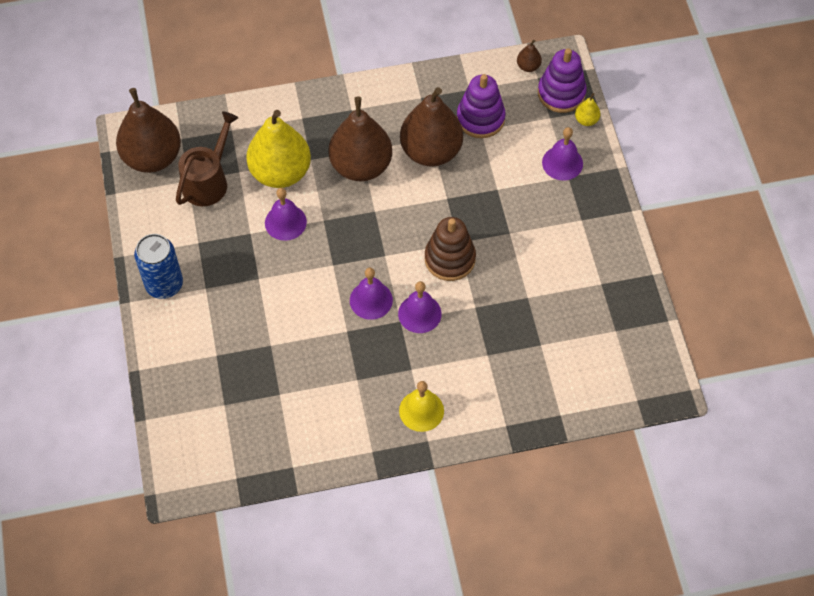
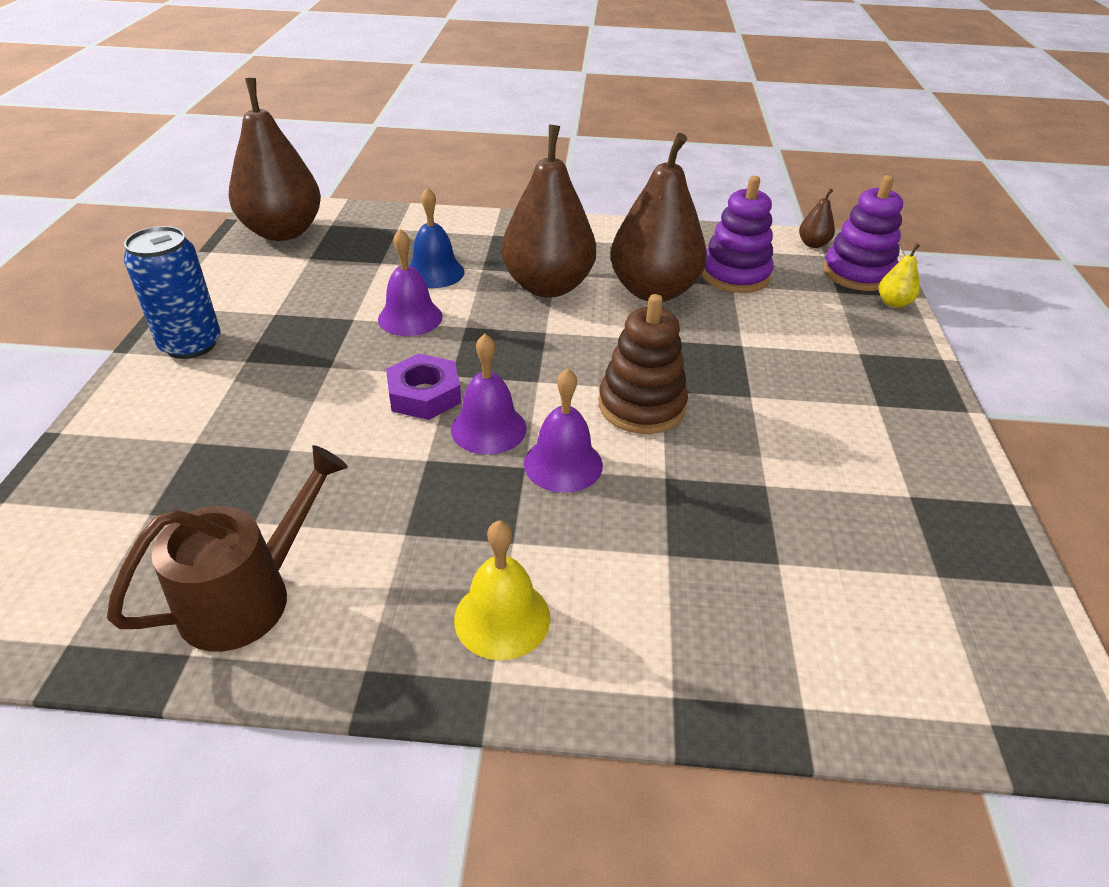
camera: 15 degrees right, 20 degrees down
brown watering can [176,111,238,206] -> brown watering can moved to [107,445,348,652]
yellow pear [246,110,311,188] -> blue bell [409,187,464,288]
purple bell [542,127,583,181] -> none
none -> purple nut [386,354,461,420]

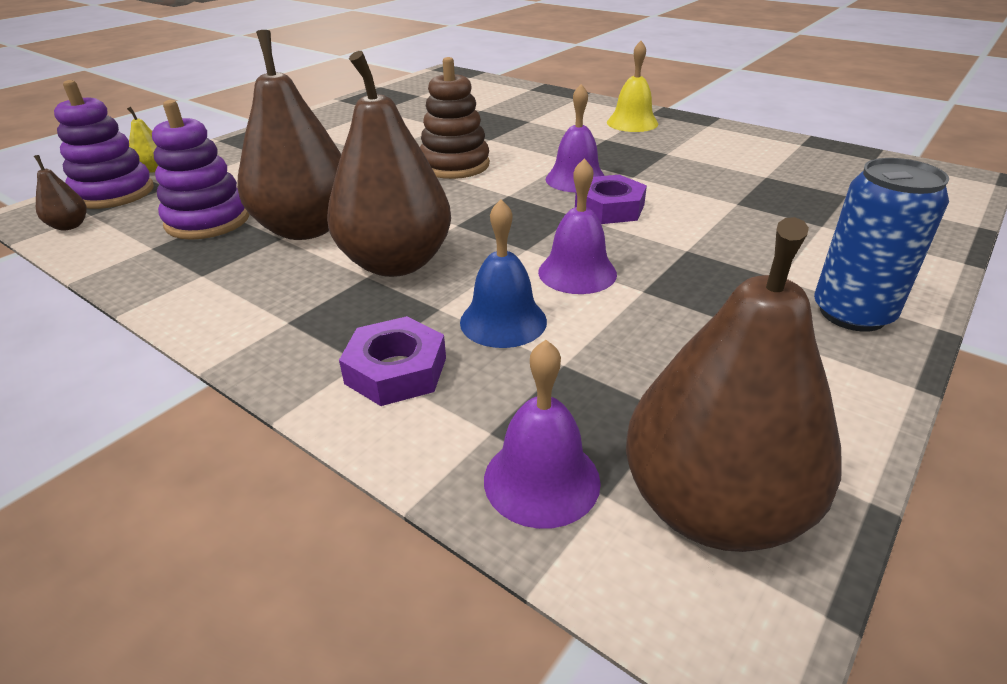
camera: 145 degrees left, 5 degrees down
brown watering can [107,445,348,652] -> none
purple bell [524,368,603,493] -> purple bell moved to [484,340,601,529]
none -> purple nut [339,316,446,406]

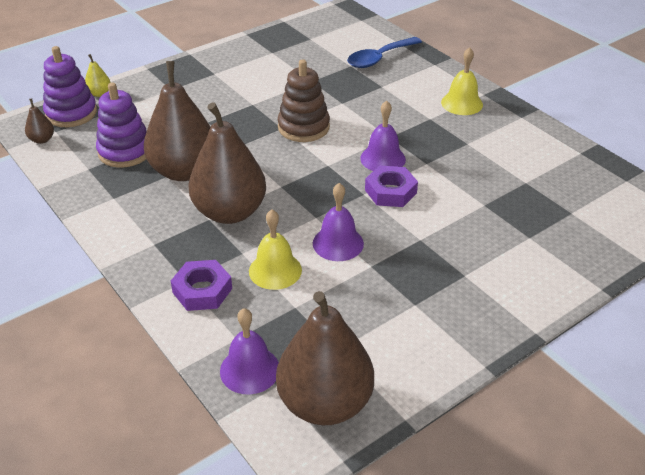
camera: 15 degrees right, 5 degrees up
blue bell [460,199,547,348] -> yellow bell [249,210,302,290]
blue can [814,158,949,332] -> none
none -> blue spoon [347,37,422,68]

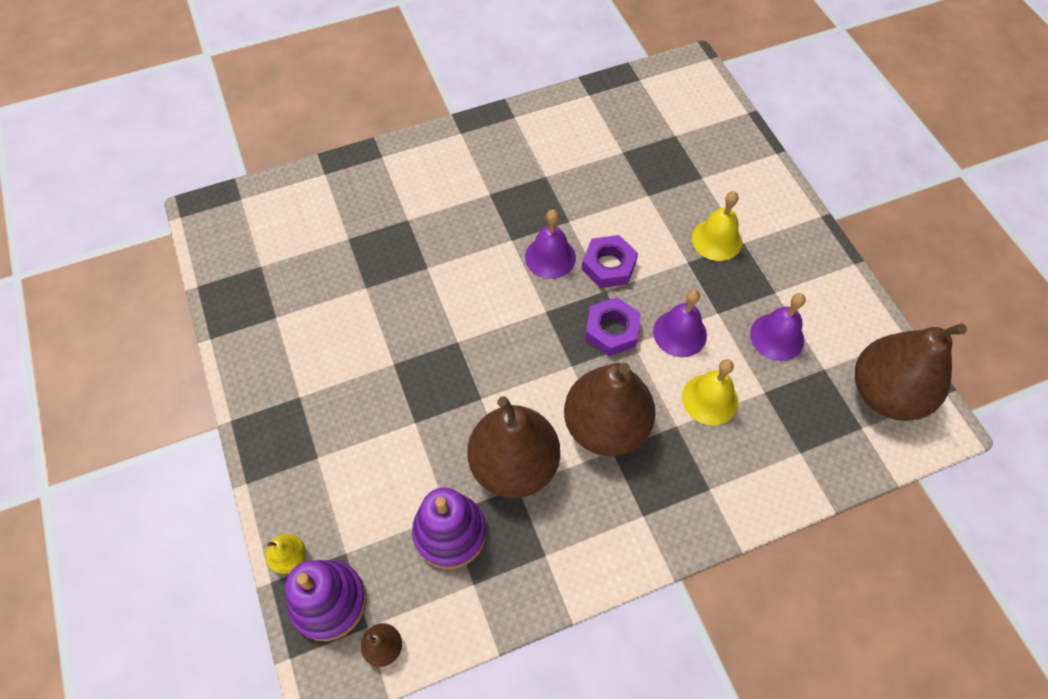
camera: 75 degrees left, 20 degrees up
purple nut [171,260,232,311] -> purple nut moved to [585,297,641,356]
purple bell [220,308,279,394] -> purple bell moved to [750,293,806,361]
brown stacking toy [278,59,330,142] -> none
blue spoon [347,37,422,68] -> none
yellow bell [441,47,483,115] -> yellow bell moved to [692,191,742,261]

